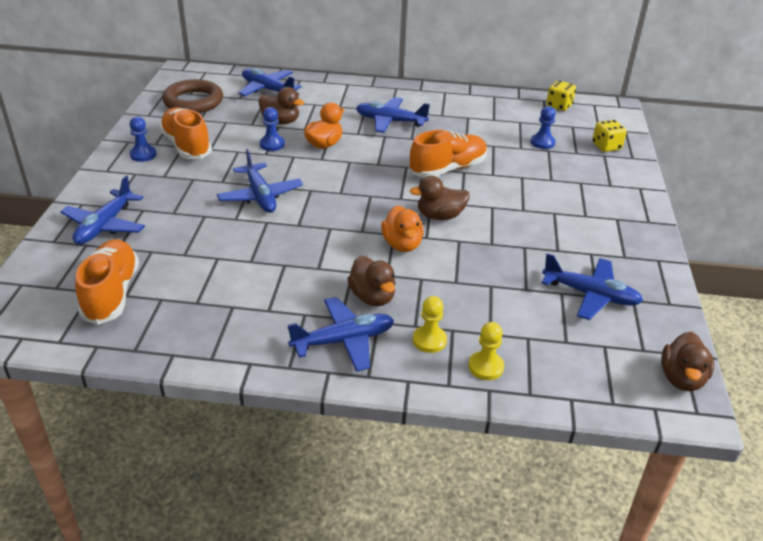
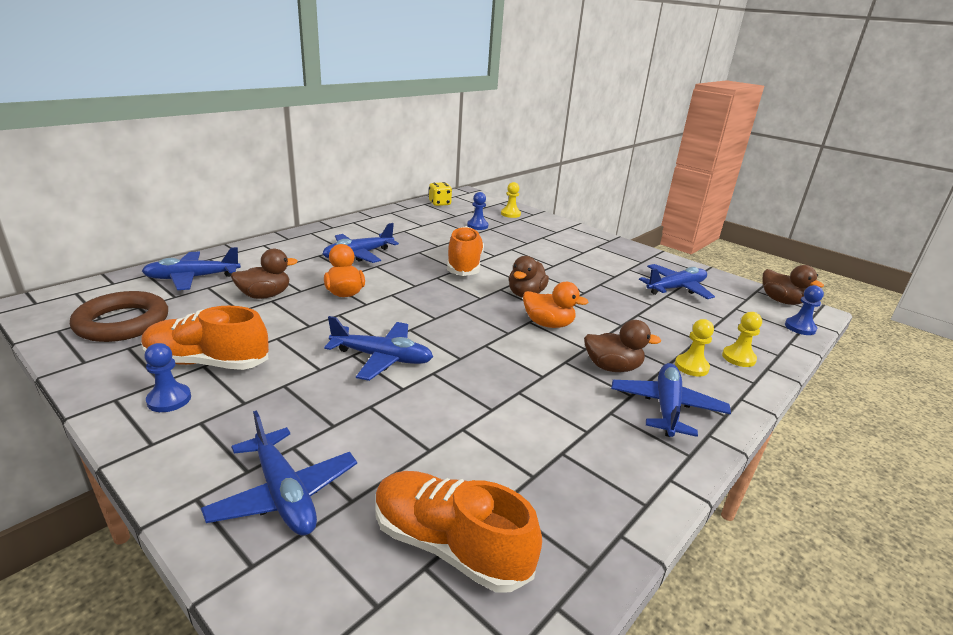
camera: 55 degrees left, 10 degrees down
blue pawn [260,107,285,151] -> blue pawn moved to [785,285,824,335]
yellow dice [592,120,627,152] -> yellow pawn [501,182,521,218]

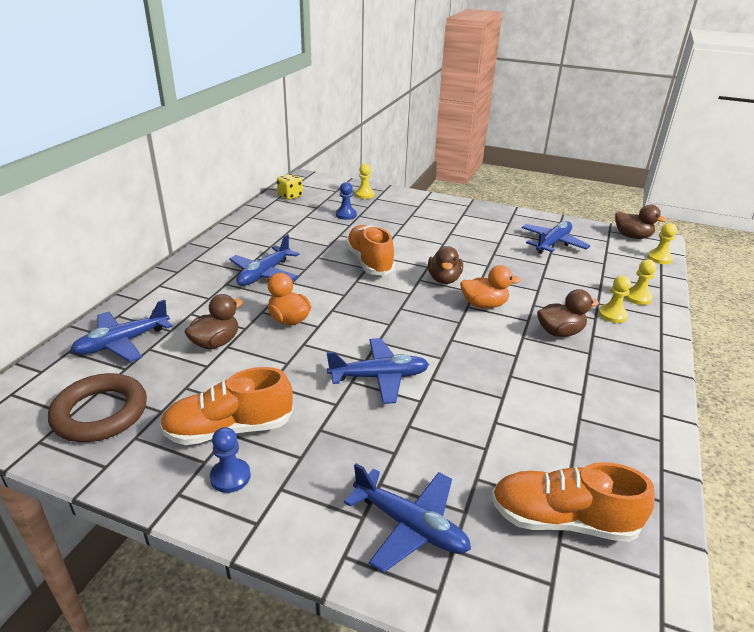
camera: 20 degrees left, 5 degrees up
blue plane [611,363,731,437] -> none
blue pawn [785,285,824,335] -> yellow pawn [647,223,677,264]

